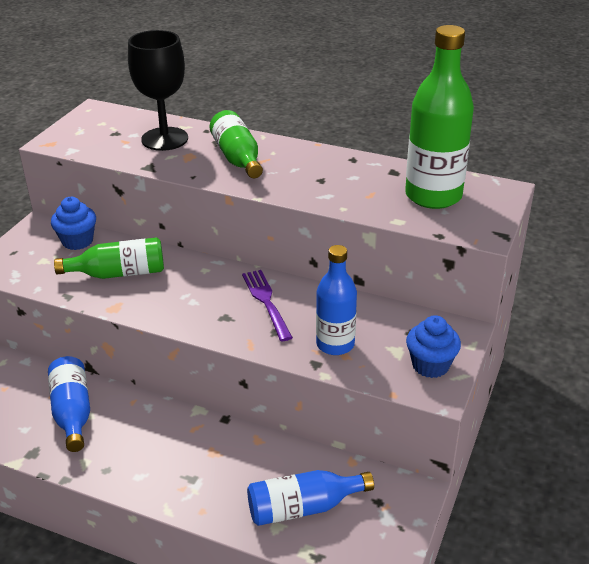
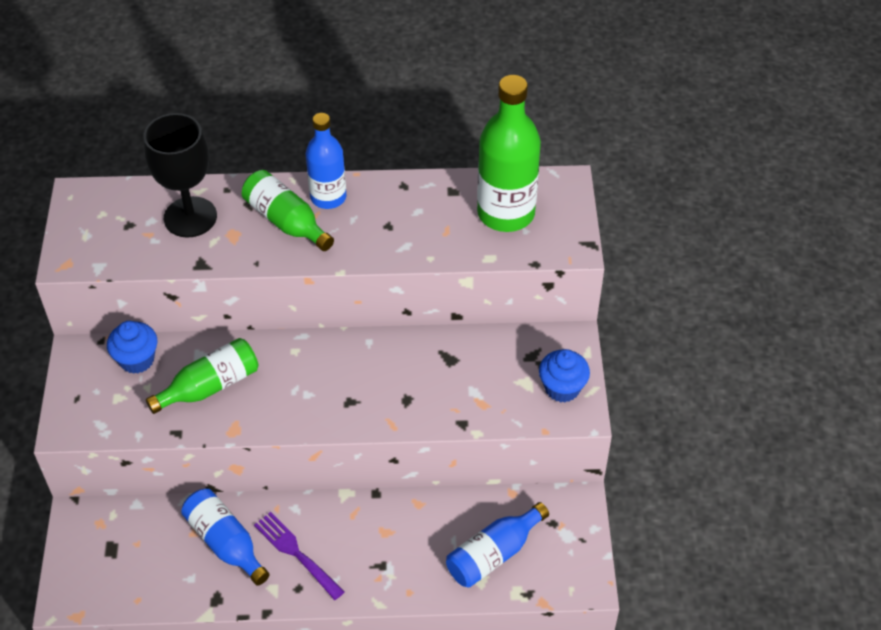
camera: 25 degrees left, 15 degrees up
purple fork [242,270,293,341] -> purple fork moved to [254,512,345,600]
blue bottle [316,245,357,355] -> blue bottle moved to [306,113,346,209]

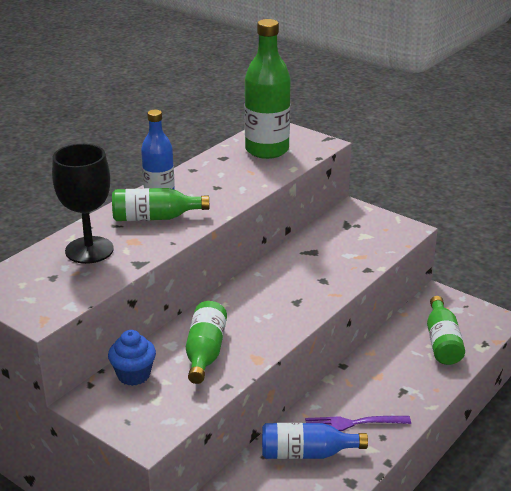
camera: 50 degrees left, 20 degrees down
blue bottle [446,502,549,588] -> green bottle [427,296,465,365]
blue cupcake [539,349,590,403] -> none

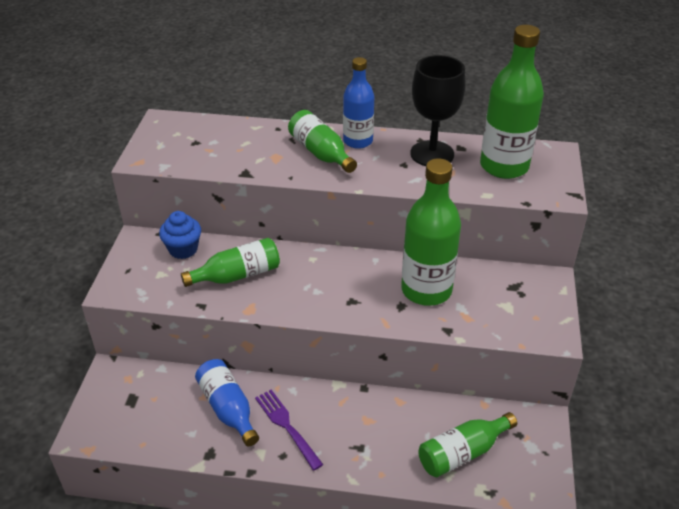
camera: 60 degrees right, 10 degrees up
black goblet [52,144,114,264] -> black goblet moved to [410,55,466,166]
none -> green bottle [401,158,461,306]

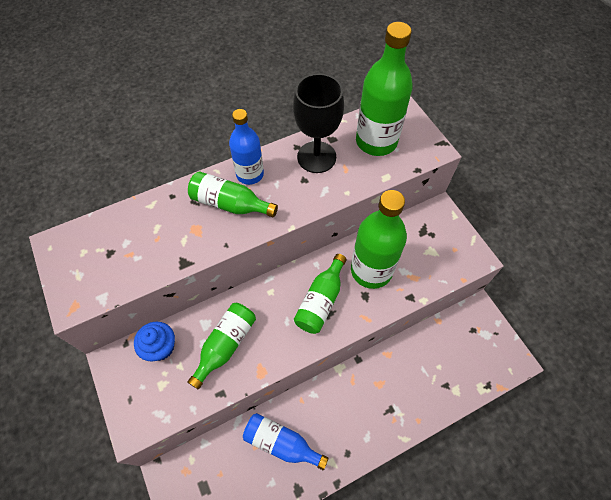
camera: 35 degrees left, 20 degrees up
purple fork [255,390,323,471] -> none
green bottle [418,412,517,477] -> green bottle moved to [294,254,347,334]

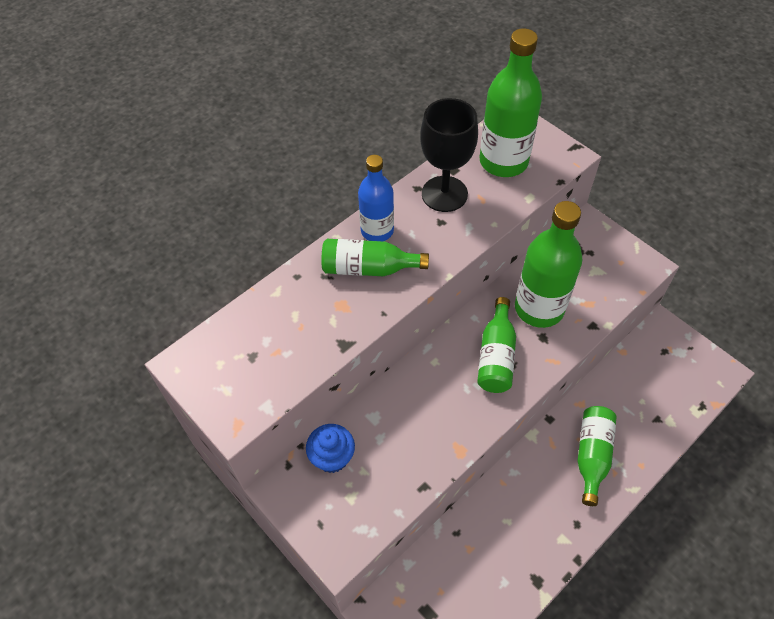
camera: 15 degrees left, 5 degrees down
green bottle [187,303,256,390] -> green bottle moved to [577,406,617,506]
blue bottle [243,413,329,470] -> none

